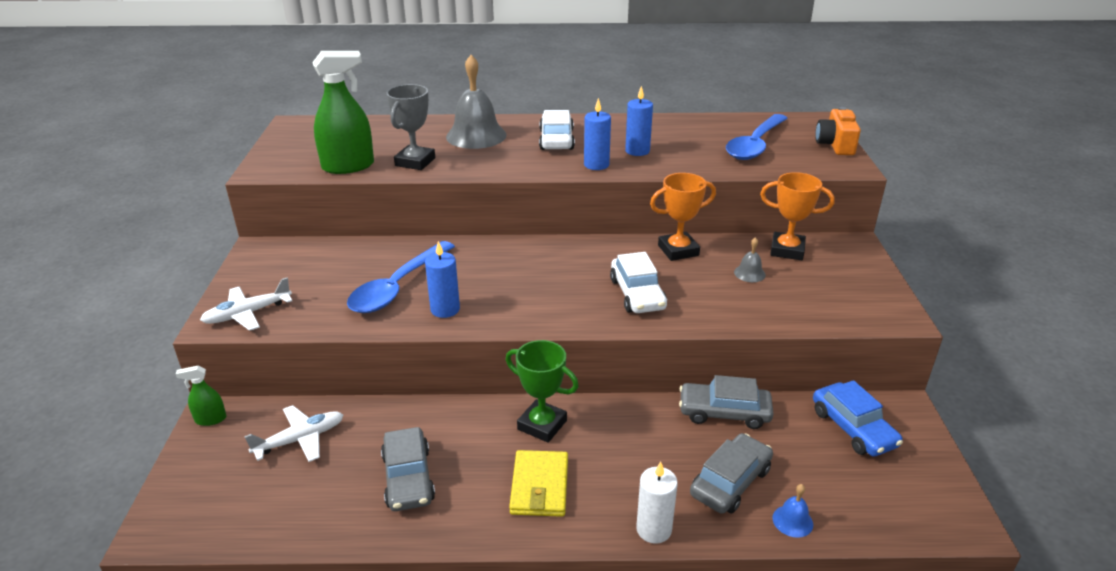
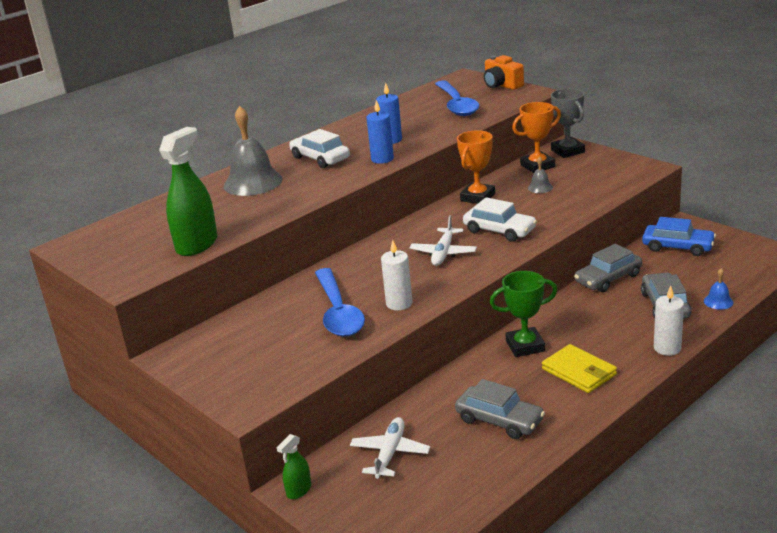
camera: 40 degrees left, 5 degrees down
white plane [200,277,292,331] -> white plane moved to [410,215,477,266]
grey trophy [386,84,435,170] -> grey trophy moved to [551,88,585,158]
blue candle [425,241,460,318] -> white candle [381,240,412,310]

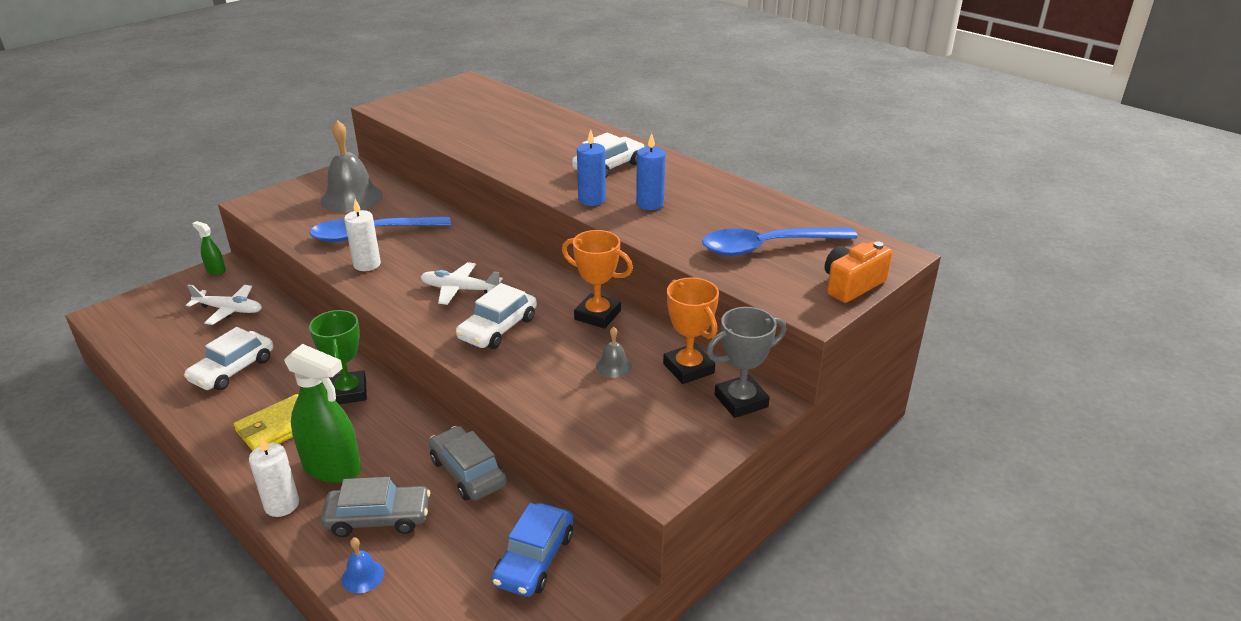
camera: 85 degrees right, 5 degrees up
green spray bottle [159,127,218,256] -> green spray bottle moved to [284,344,361,483]
grey bell [224,106,283,196] -> grey bell moved to [321,120,383,213]
grey car [455,379,545,439] -> white car [184,327,273,390]

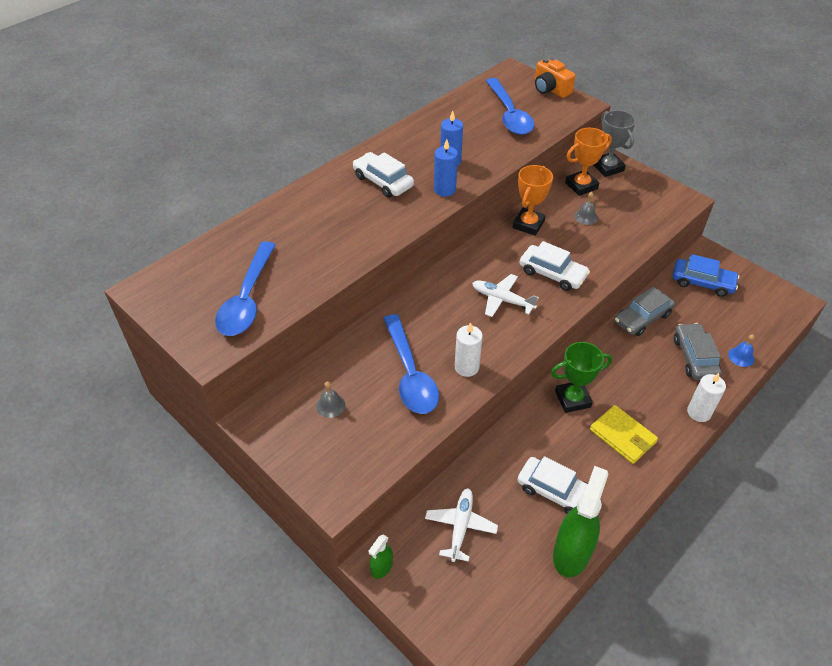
camera: 90 degrees left, 15 degrees up
green spray bottle [284,344,361,483] -> green spray bottle moved to [553,466,608,577]
grey bell [321,120,383,213] -> grey bell [316,381,345,418], size x0.44
white plane [420,262,503,305] -> white plane turned 105 degrees clockwise [472,274,539,317]
none -> blue spoon [215,241,276,336]

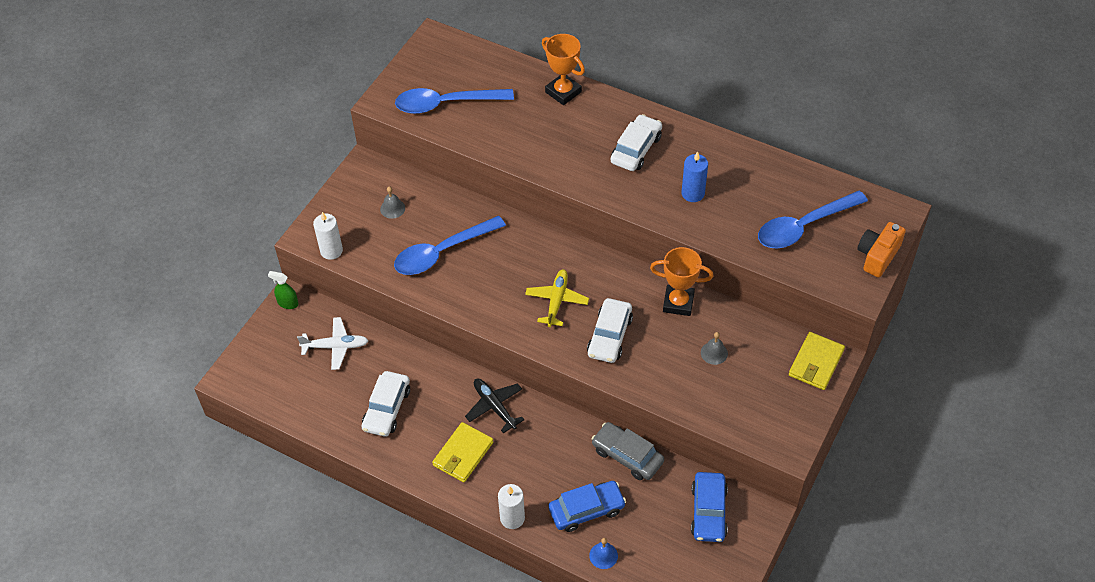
camera: 75 degrees right, 5 degrees up
blue candle [434,139,458,197] -> none
white candle [455,322,483,377] -> white candle moved to [313,212,343,260]
white plane [472,274,539,317] -> yellow plane [525,269,589,327]
green trophy [551,342,612,413] -> black plane [465,379,525,433]
green spray bottle [553,466,608,577] -> none
orange trophy [565,128,612,196] -> orange trophy moved to [542,34,585,105]
grey trophy [593,110,636,177] -> yellow wallet [789,332,845,390]
grey car [674,323,722,380] -> blue car [549,481,626,532]

